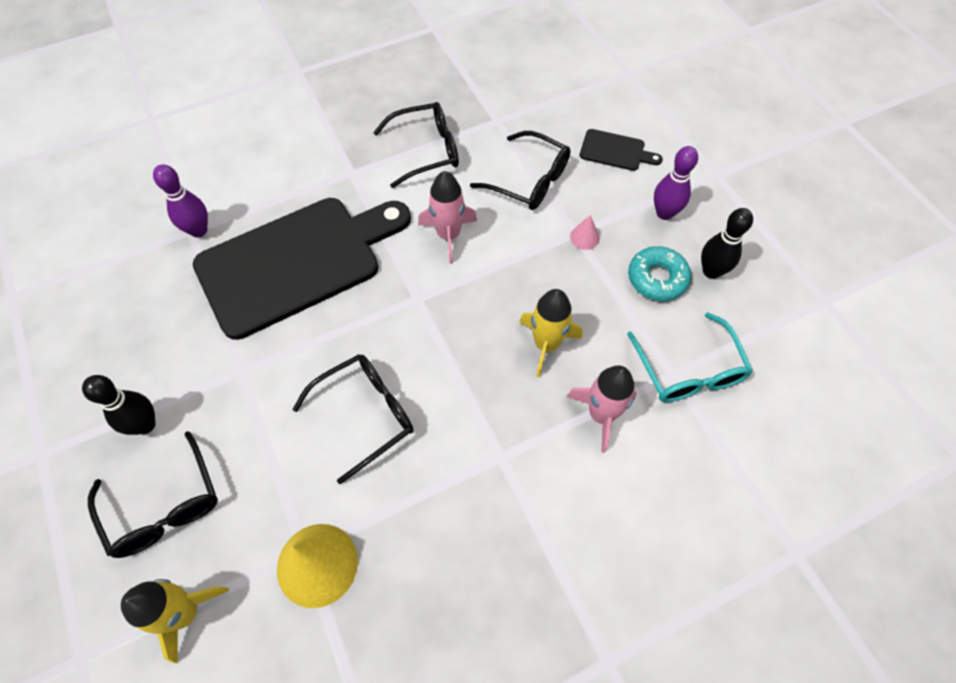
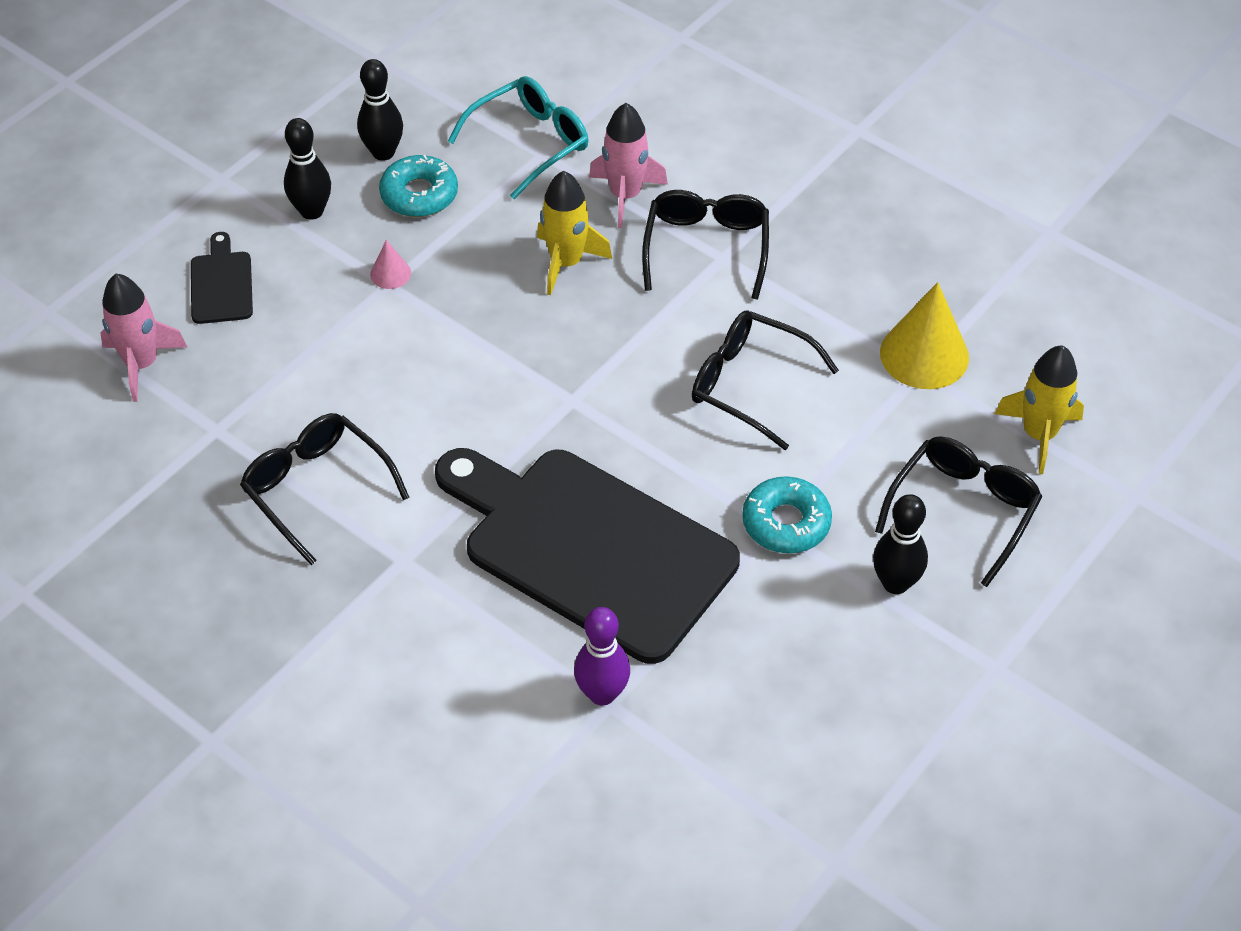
camera: 115 degrees left, 10 degrees down
pink rocket [418,171,477,264] -> pink rocket moved to [100,274,187,402]
black glasses [470,131,571,210] -> black glasses moved to [642,190,769,300]
purple bowling pin [654,146,698,220] -> black bowling pin [284,118,331,220]
none -> turquoise donut [742,476,832,553]

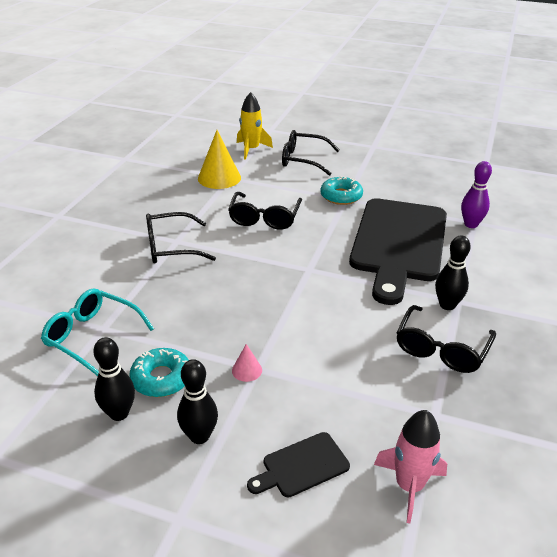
camera: 110 degrees left, 15 degrees down
yellow rocket [537,171,612,295] -> none
pink rocket [589,103,668,228] -> none
black bowling pin [873,494,928,594] -> black bowling pin moved to [435,235,471,310]

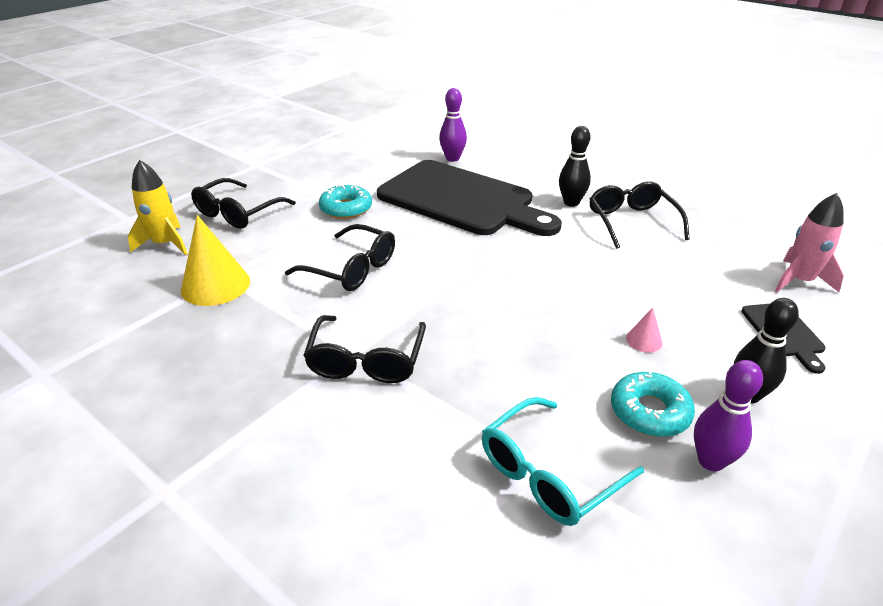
camera: 70 degrees left, 0 degrees up
black bowling pin [93,337,135,421] -> purple bowling pin [694,360,763,471]
black glasses [396,305,496,373] -> black glasses turned 150 degrees counterclockwise [590,181,690,249]

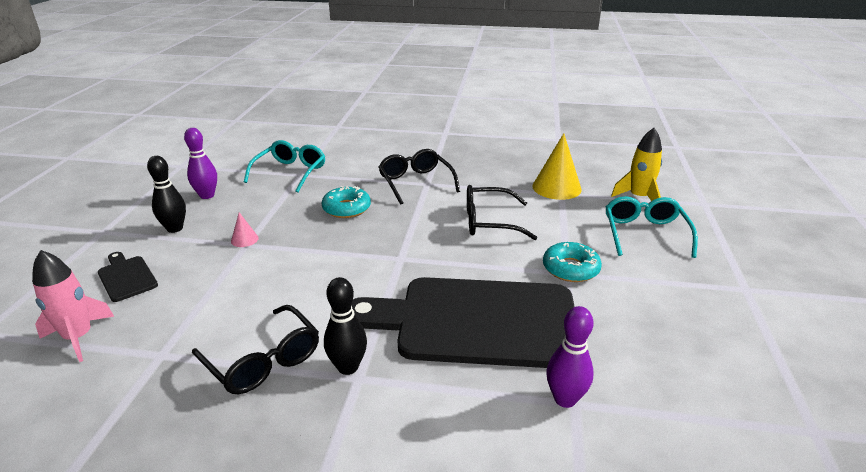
camera: 150 degrees right, 5 degrees down
black glasses [191,178,296,229] -> turquoise glasses [605,196,698,258]
turquoise donut [611,370,695,437] -> turquoise donut moved to [322,186,371,218]

